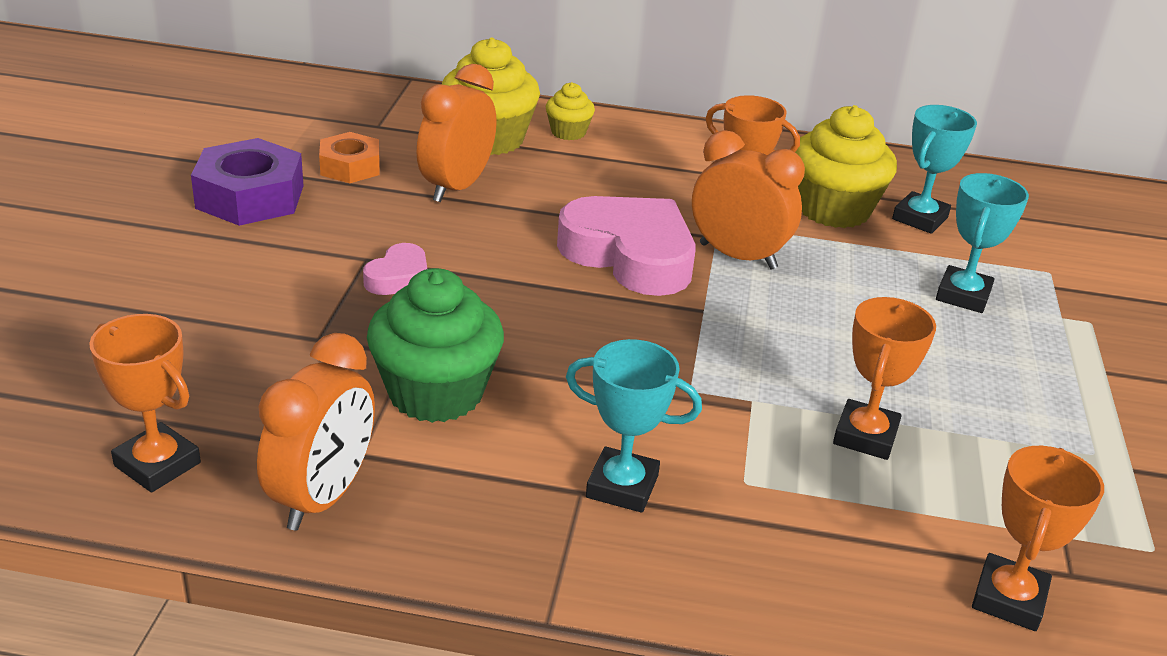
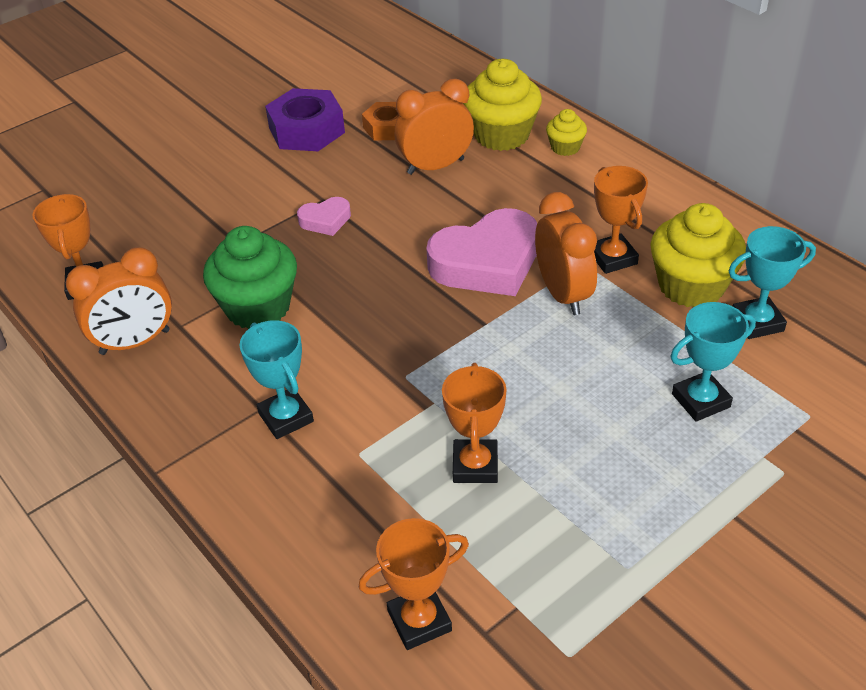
camera: 45 degrees right, 10 degrees up
pink heart [557,196,695,296] -> pink heart turned 75 degrees clockwise [427,208,537,296]
orange trophy [833,297,936,460] -> orange trophy turned 60 degrees counterclockwise [442,363,507,483]

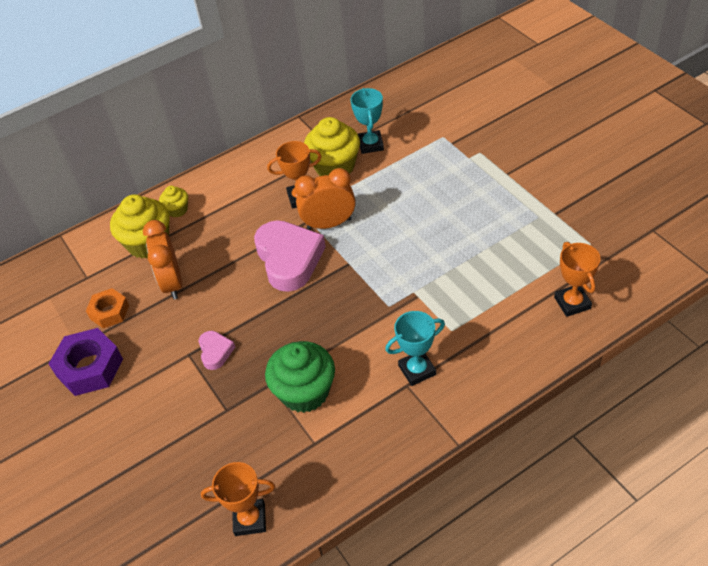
camera: 80 degrees left, 5 degrees up
orange clock [66,247,172,355] -> none
orange trophy [442,363,507,483] -> none
turquoise trophy [671,302,756,422] -> none

